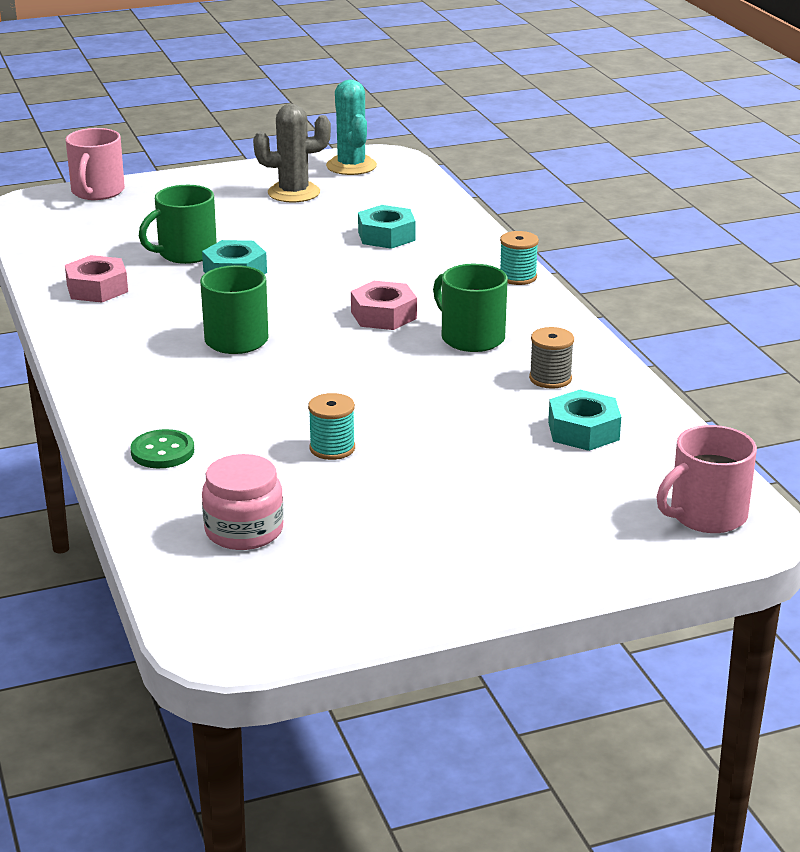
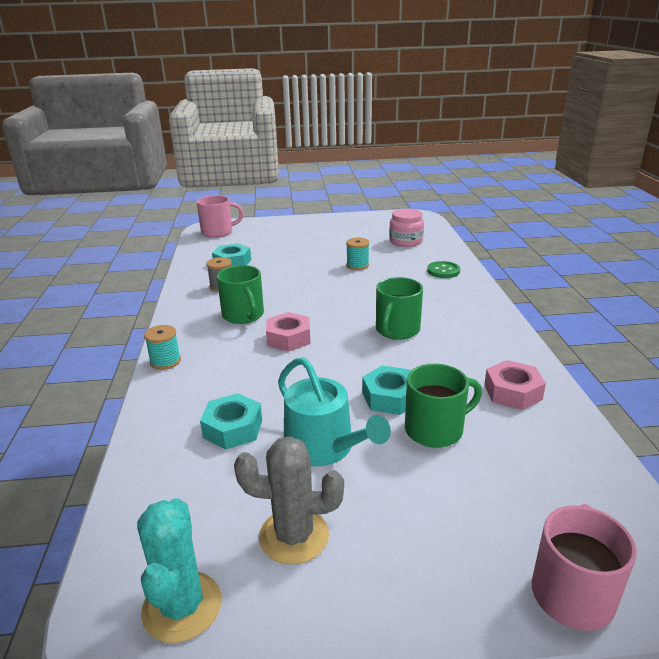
camera: 165 degrees left, 0 degrees up
none -> turquoise watering can [278,357,391,466]

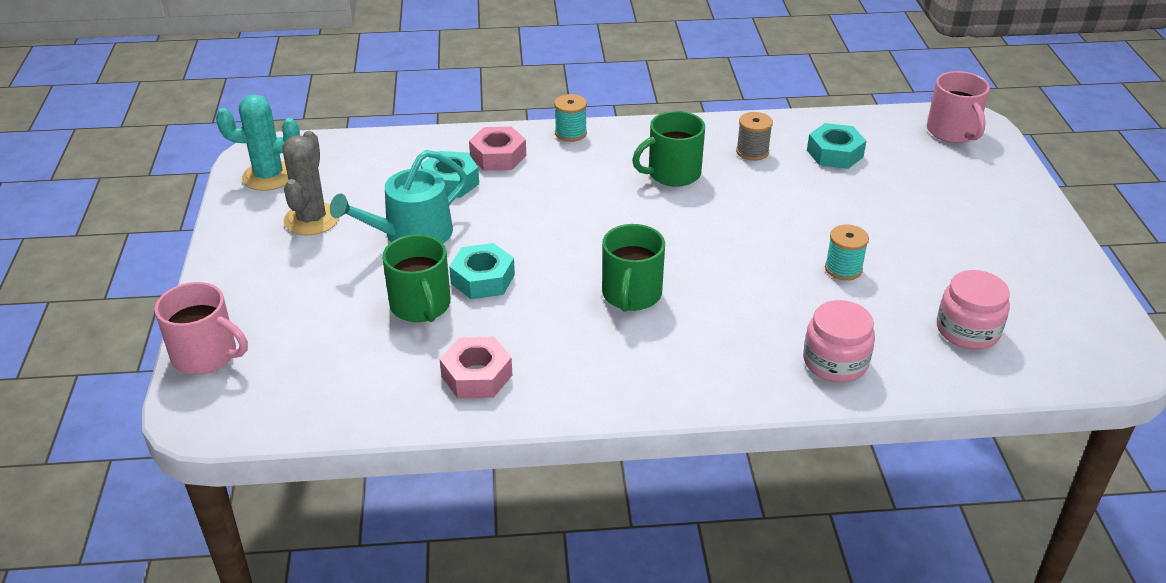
camera: 90 degrees right, 10 degrees up
pink nut [266,312,310,352] -> pink nut moved to [469,127,526,171]
green mug [376,277,423,340] -> green mug turned 105 degrees counterclockwise [602,224,665,312]
green button [427,261,460,278] -> pink jar [803,300,875,382]

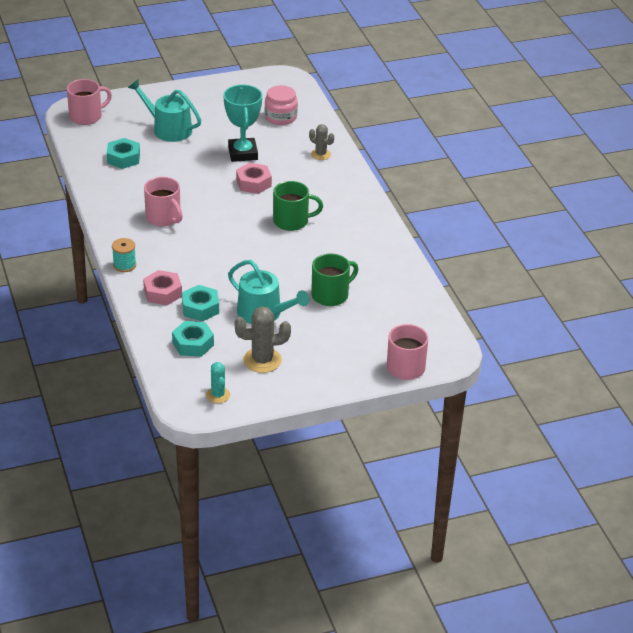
camera: 105 degrees left, 0 degrees up
turquoise cactus [216,94,300,191] -> turquoise cactus [206,362,230,403], size x0.62
pink nut [439,337,512,398] -> pink nut moved to [236,163,272,194]
turquoise nut [449,243,515,299] -> turquoise nut moved to [172,321,214,357]
green mug [632,111,705,187] -> pink mug [144,177,183,227]
grey spool [736,112,773,161] -> none
pink jar [803,300,875,382] -> grey cactus [309,124,334,160]
turquoise spool [825,225,869,280] -> turquoise trophy [223,85,262,162]
none -> turquoise watering can [128,79,201,142]

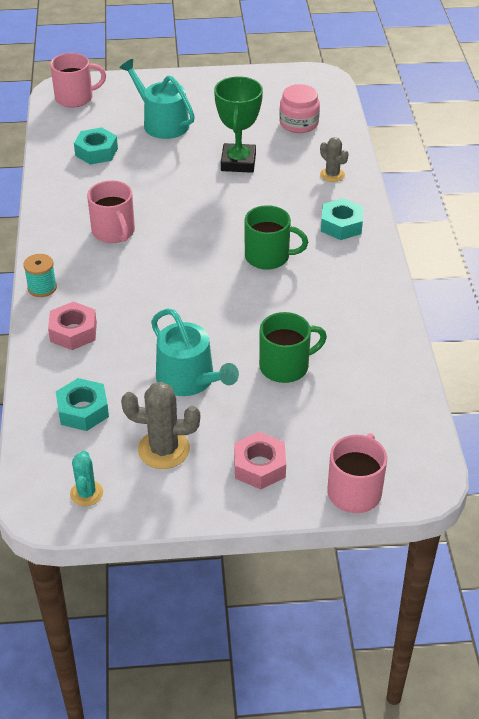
camera: 15 degrees right, 5 degrees up
turquoise nut [182,285,219,321] -> turquoise nut moved to [321,198,363,240]
turquoise trophy [223,85,262,162] -> green trophy [214,76,263,173]
pink nut [236,163,272,194] -> pink nut moved to [234,432,286,489]

